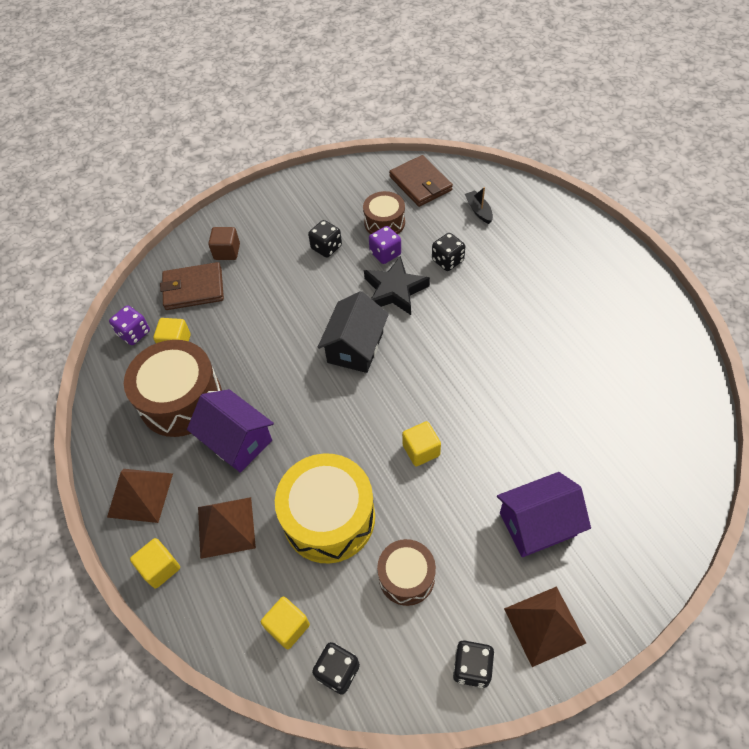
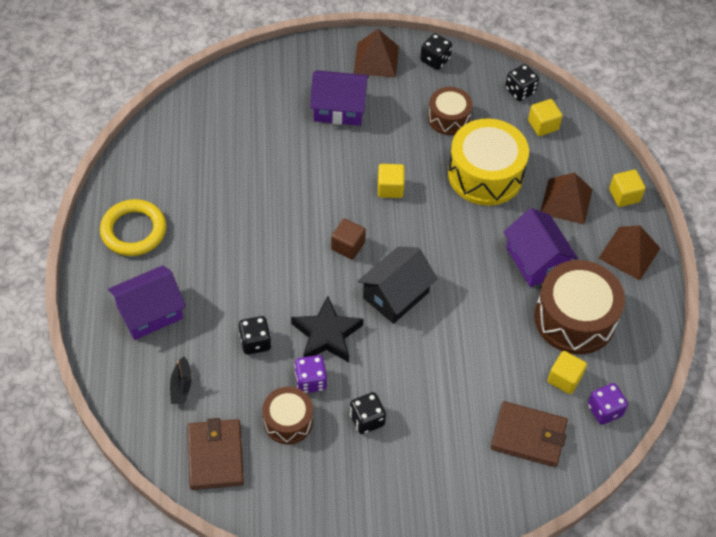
camera: 160 degrees left, 0 degrees up
brown cube [208,227,240,260] -> brown cube moved to [331,219,366,259]
none -> yellow ring [100,199,166,256]
none -> purple house [108,265,186,340]

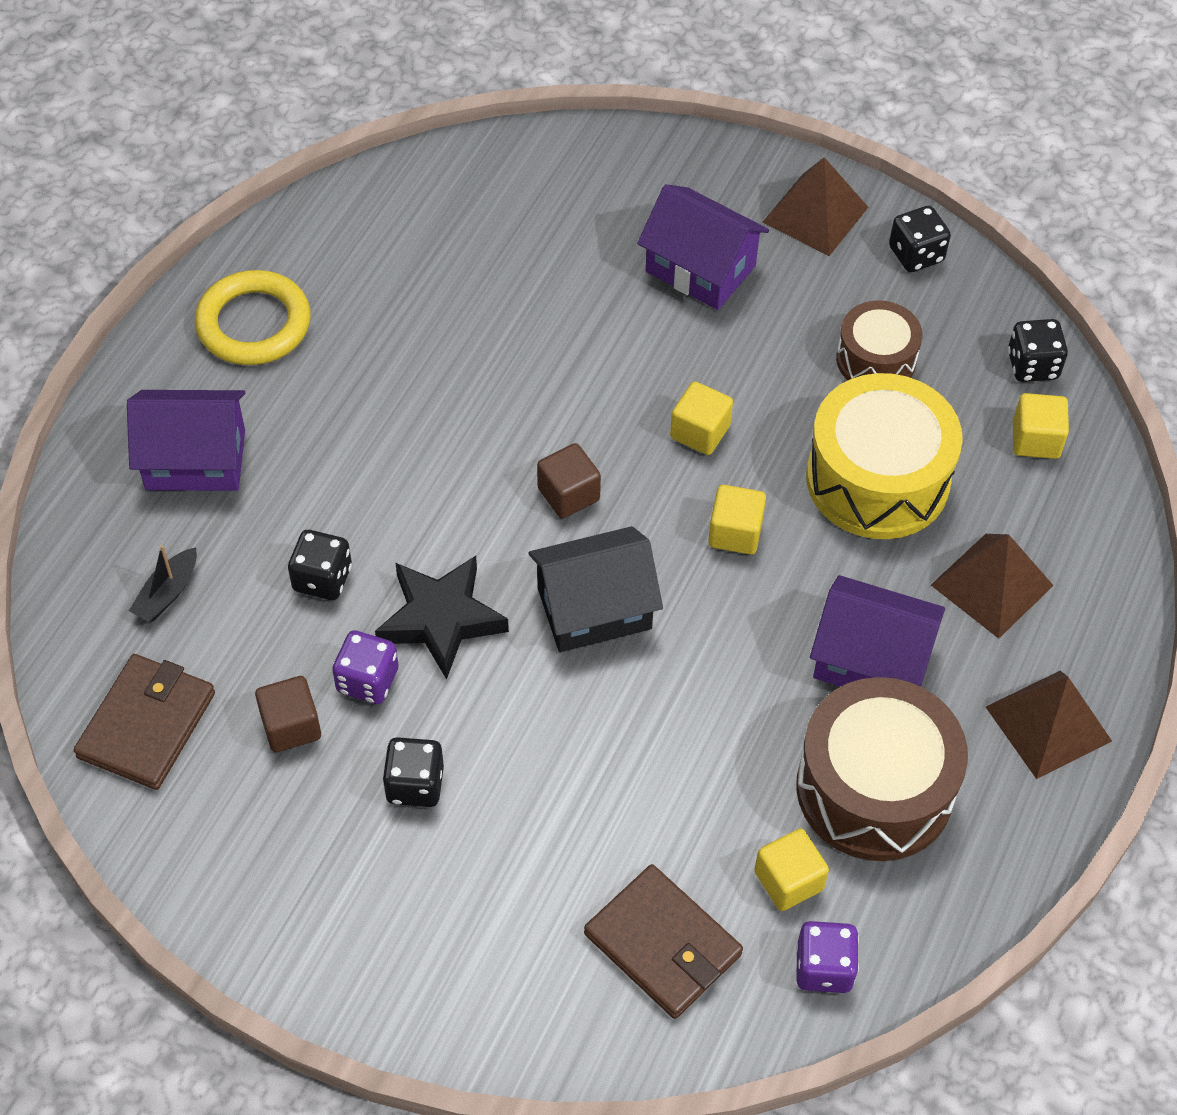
camera: 30 degrees right, 0 degrees up
brown drum [262,387,313,444] -> brown cube [255,676,321,752]
purple house [504,208,578,287] -> purple house turned 75 degrees counterclockwise [810,575,945,687]
yellow cube [609,170,646,207] -> yellow cube moved to [708,485,766,555]

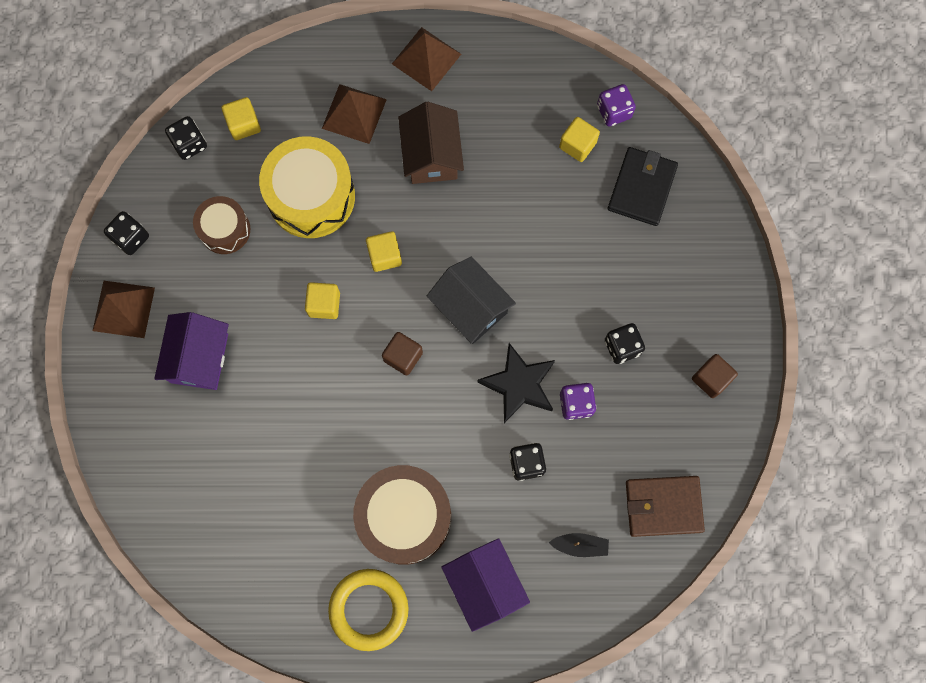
camera: 115 degrees left, 20 degrees up
brown cube [255,676,321,752] -> brown cube moved to [692,354,738,398]
brown wallet [584,864,743,1019] -> black wallet [608,147,678,226]
brown drum [796,677,968,861] -> brown drum moved to [353,465,451,565]
purple house [810,575,945,687] -> brown house [398,102,464,184]

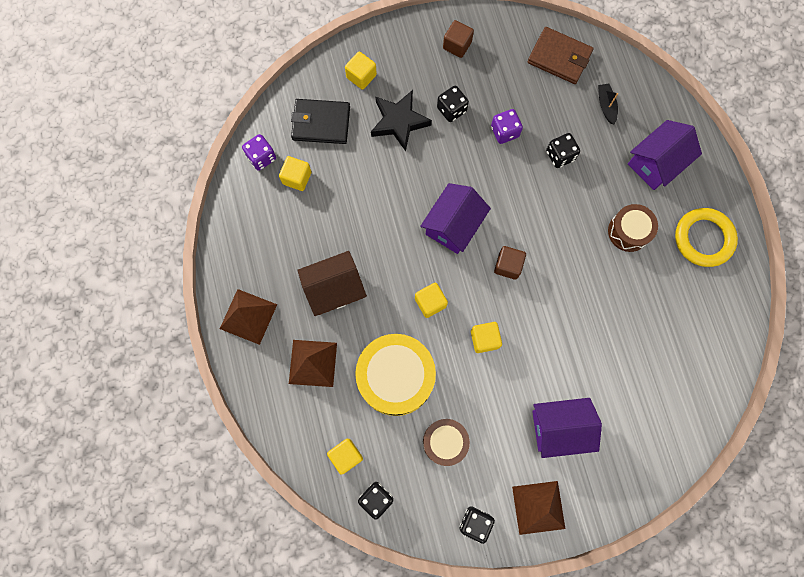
camera: 105 degrees left, 0 degrees up
brown drum [353,465,451,565] -> brown drum [608,204,658,252], size x0.58
black house [427,257,516,344] -> purple house [420,183,491,254]
black star [477,343,555,423] -> black star moved to [371,90,432,151]
brown wallet [626,476,705,537] -> brown wallet turned 45 degrees counterclockwise [528,27,593,84]
none -> yellow cube [345,51,377,90]

